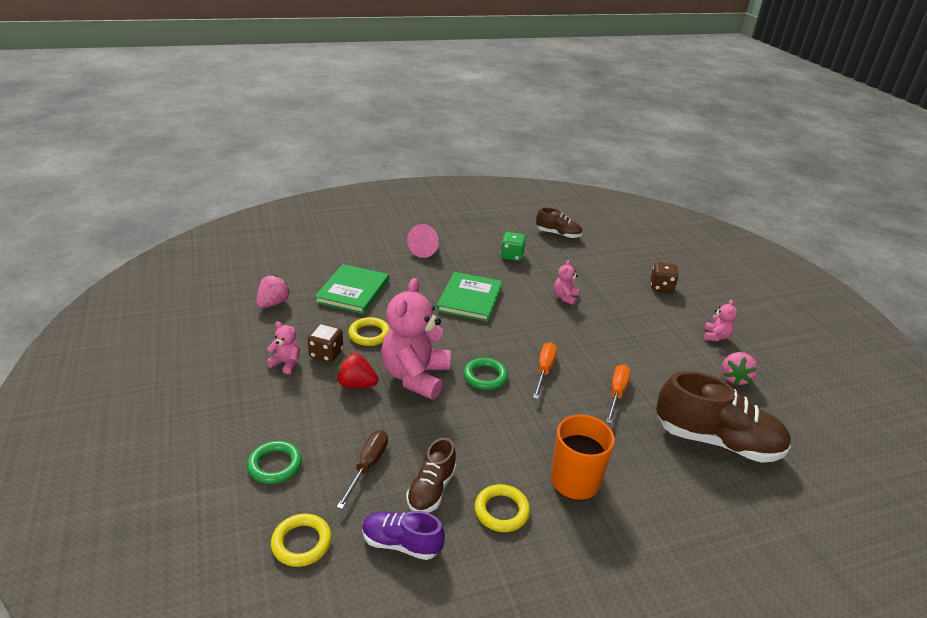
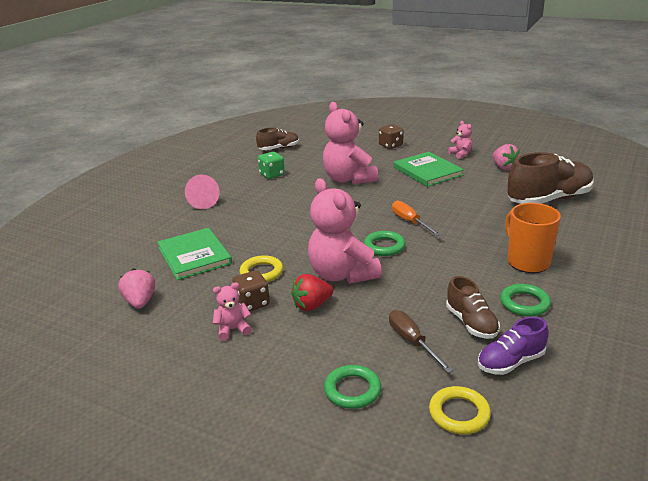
camera: 40 degrees left, 5 degrees down
green book [436,272,502,322] -> green book moved to [394,152,464,187]
yellow ring [475,484,530,532] -> green ring [500,284,551,316]
pink teddy bear [554,260,579,305] -> pink teddy bear [323,102,378,185], size x2.21
orange screwdriver [606,364,631,424] -> none

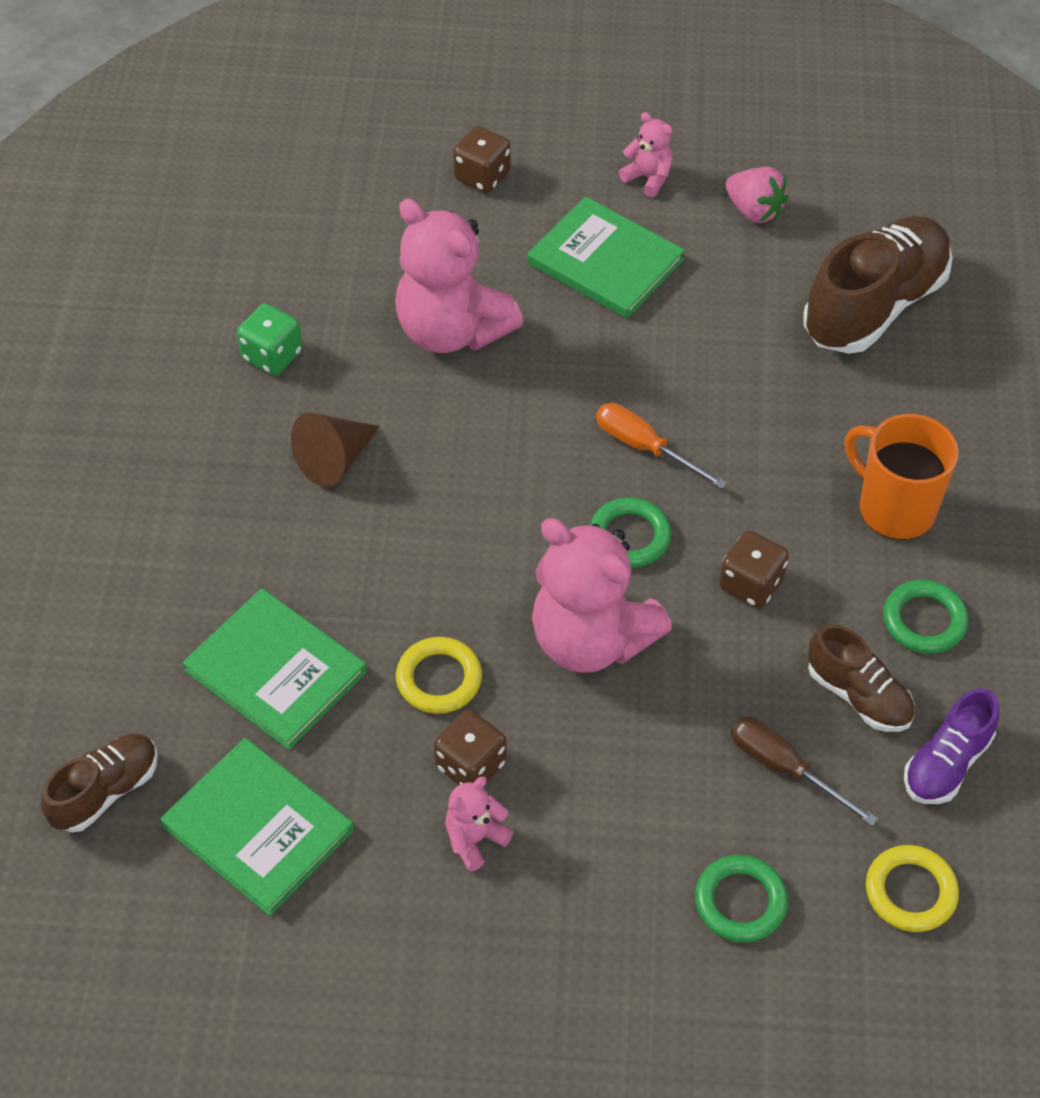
camera: 25 degrees left, 25 degrees up
pink strawberry [118,268,155,309] -> green book [160,738,354,916]
pink cone [185,175,219,209] -> none
brown shoe [256,128,299,150] -> brown shoe moved to [41,734,158,832]
red strawberry [291,274,333,311] -> none
none -> brown cone [291,412,380,487]
none -> brown dice [719,530,789,608]

